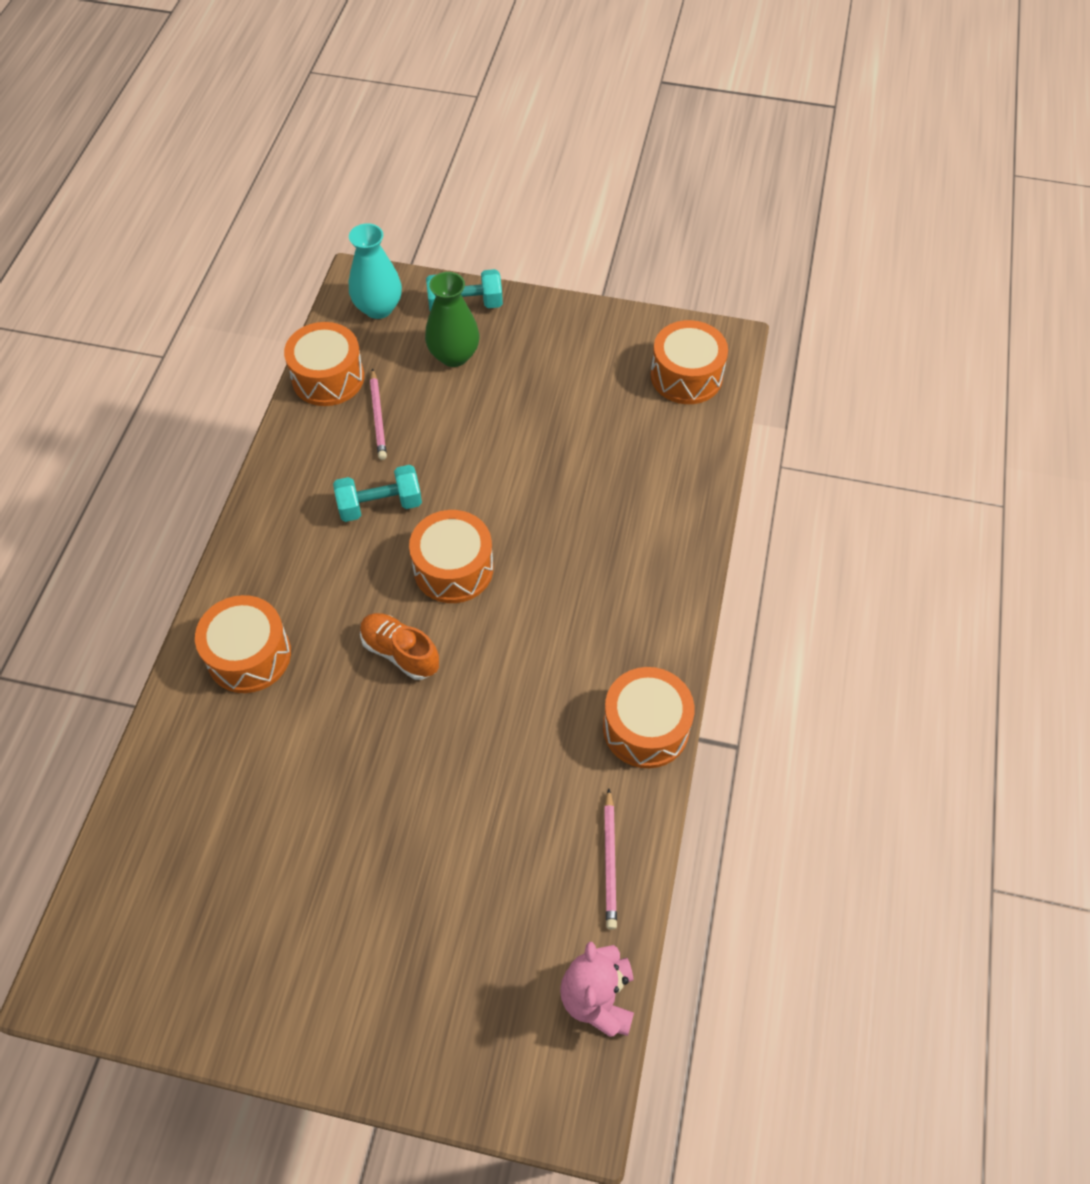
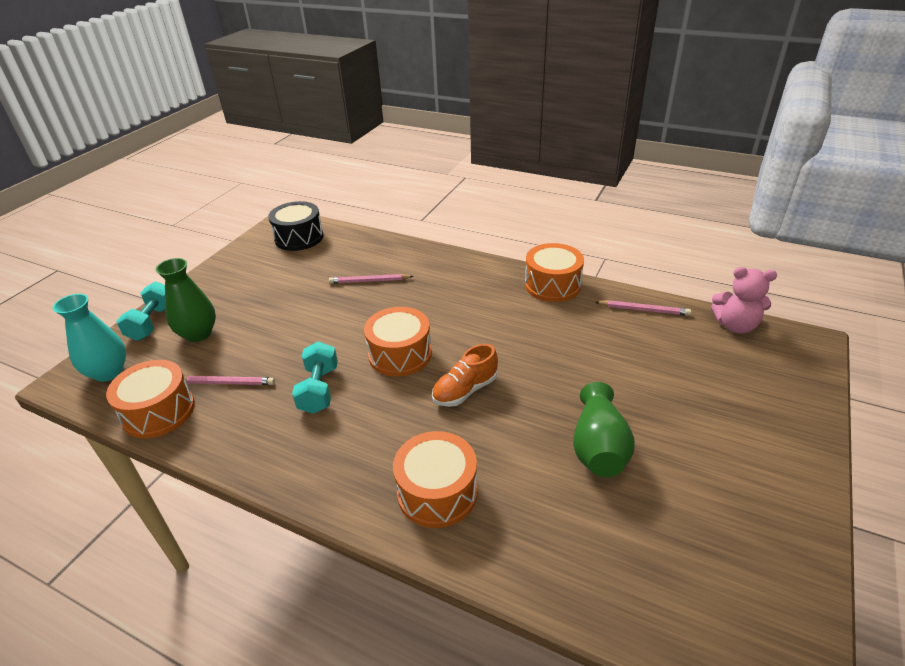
camera: 75 degrees left, 20 degrees down
orange drum [651,320,728,404] -> black drum [268,201,324,251]
none -> pink pencil [329,274,414,284]
none -> green vase [573,382,635,477]

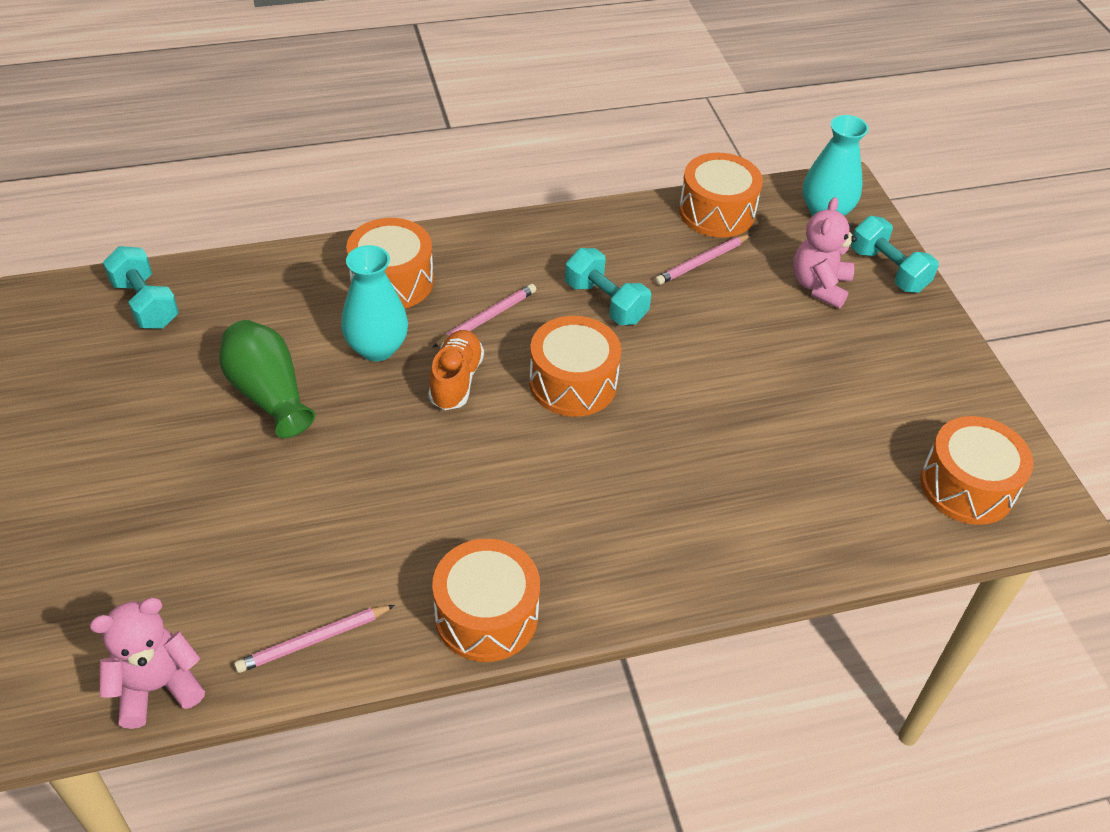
camera: 135 degrees right, 10 degrees up
green vase [156,258,216,342] -> pink teddy bear [793,197,857,309]
black drum [268,201,324,251] -> orange drum [920,416,1033,525]
pink pencil [329,274,414,284] -> pink pencil moved to [432,284,536,348]
none -> turquoise dumbbell [103,246,179,329]
none -> turquoise vase [341,245,408,361]

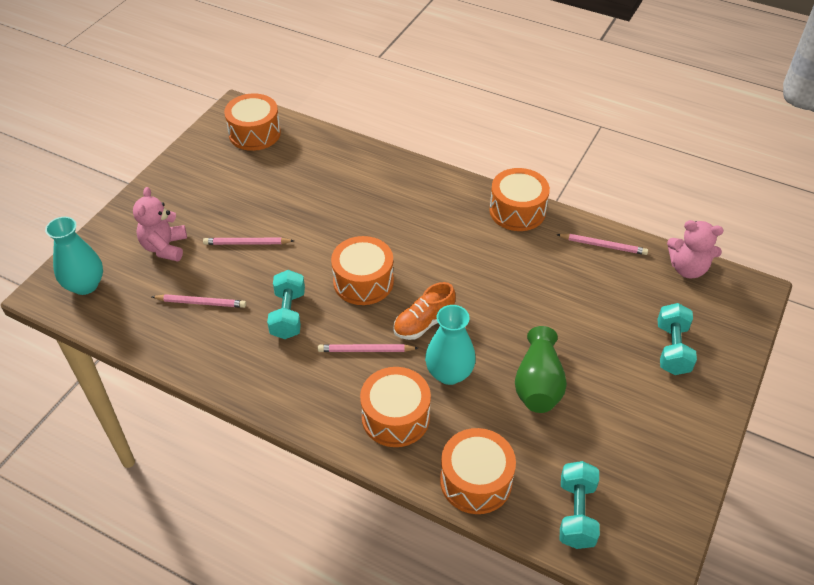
camera: 135 degrees left, 0 degrees up
orange drum [679,153,763,238] -> orange drum moved to [440,428,516,514]
pink teddy bear [793,197,857,309] -> pink teddy bear turned 120 degrees clockwise [133,187,187,262]
turquoise dumbbell [851,216,939,293] -> turquoise dumbbell moved to [658,303,697,375]
none -> pink pencil [203,238,294,245]

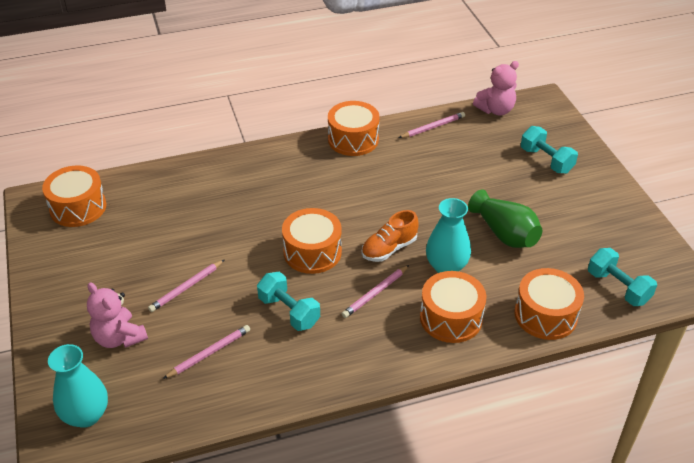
camera: 45 degrees left, 5 degrees down
orange shoe [393,282,456,340] -> orange shoe turned 45 degrees clockwise [362,210,419,262]

